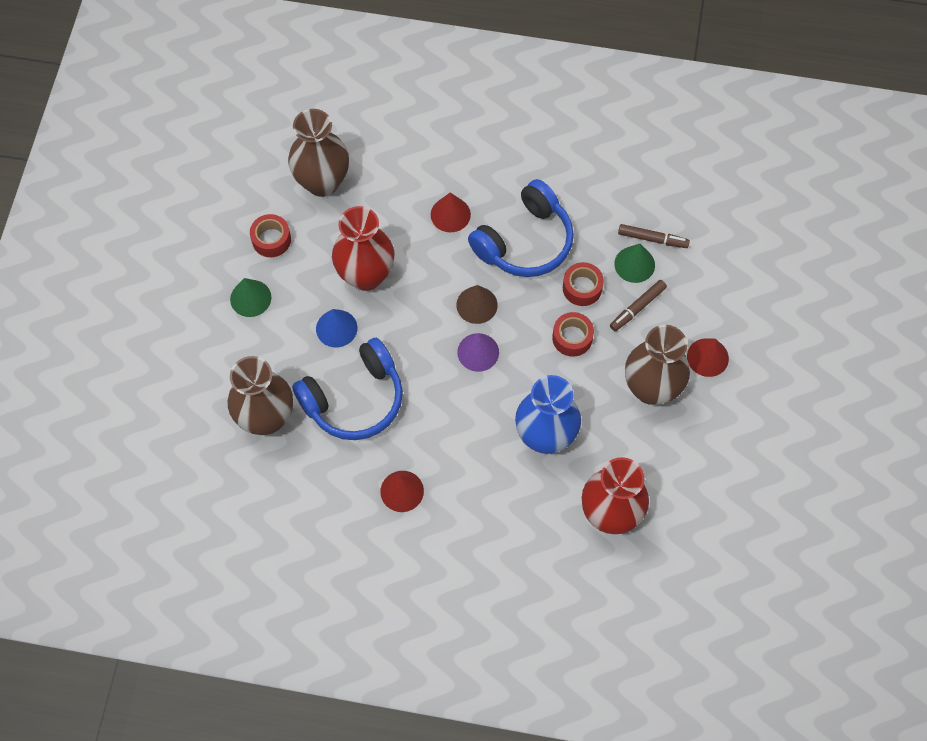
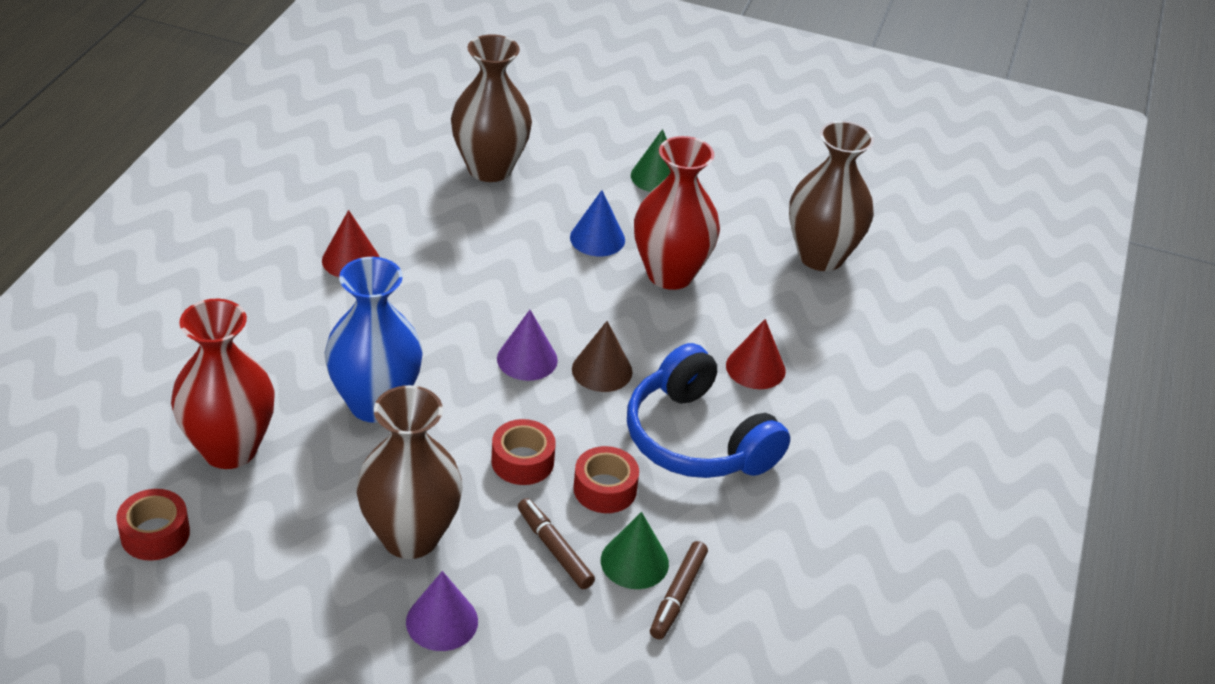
camera: 95 degrees right, 25 degrees down
red tape [250,214,291,257] -> red tape moved to [116,489,190,561]
blue headphones [292,338,403,440] -> none
red cone [687,338,729,377] -> purple cone [406,571,478,651]

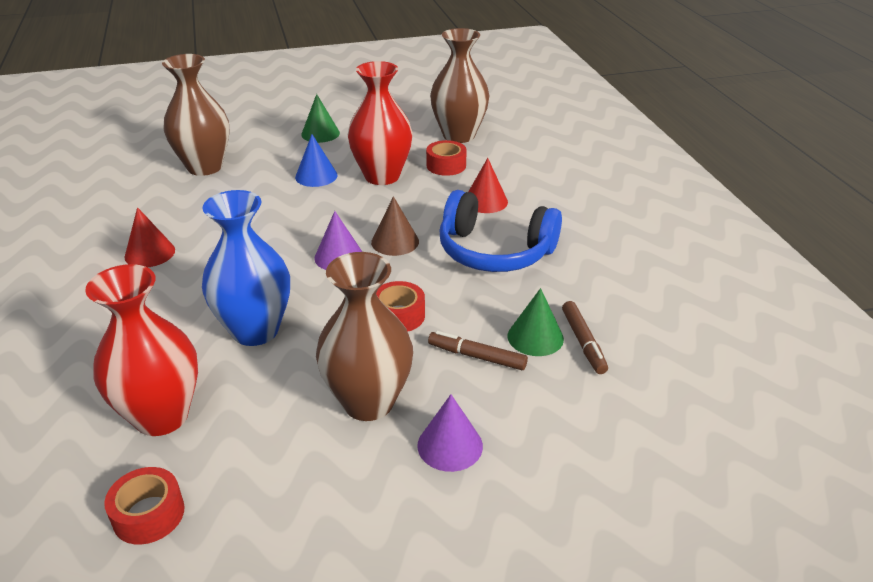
camera: 30 degrees left, 5 degrees down
red tape [573,446,639,513] -> red tape moved to [426,140,467,176]

